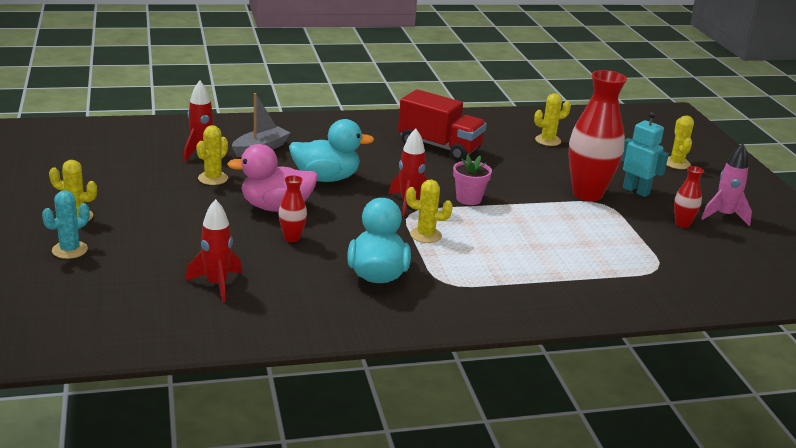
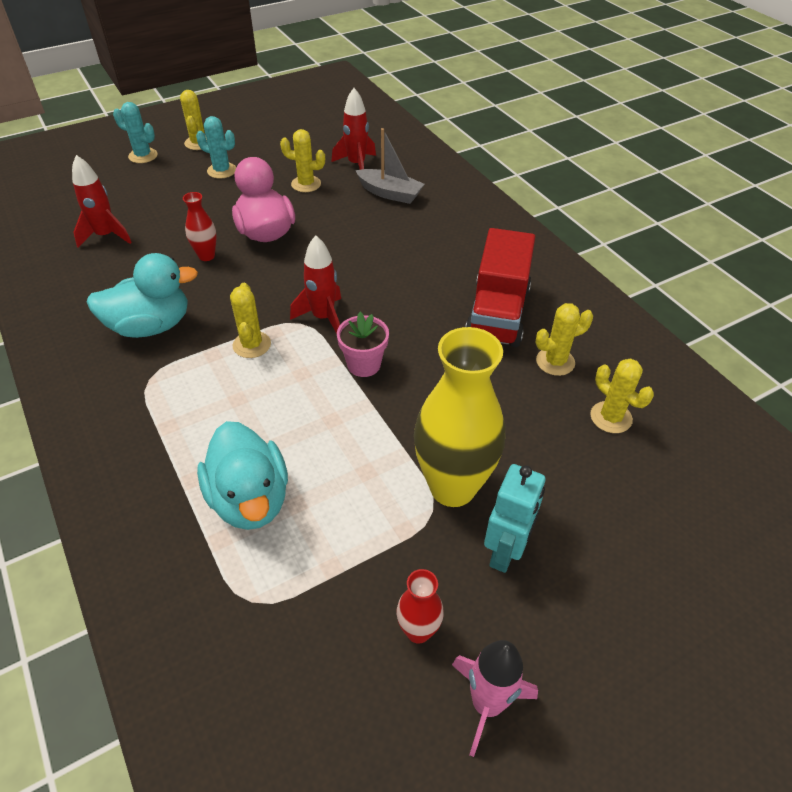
camera: 75 degrees right, 20 degrees up
turquoise duck [289,119,374,182] -> turquoise duck moved to [197,421,288,530]
red vase [569,70,627,201] -> yellow vase [414,327,505,507]
yellow cactus [666,115,694,169] -> yellow cactus moved to [535,303,593,376]
none -> turquoise cactus [196,116,236,179]

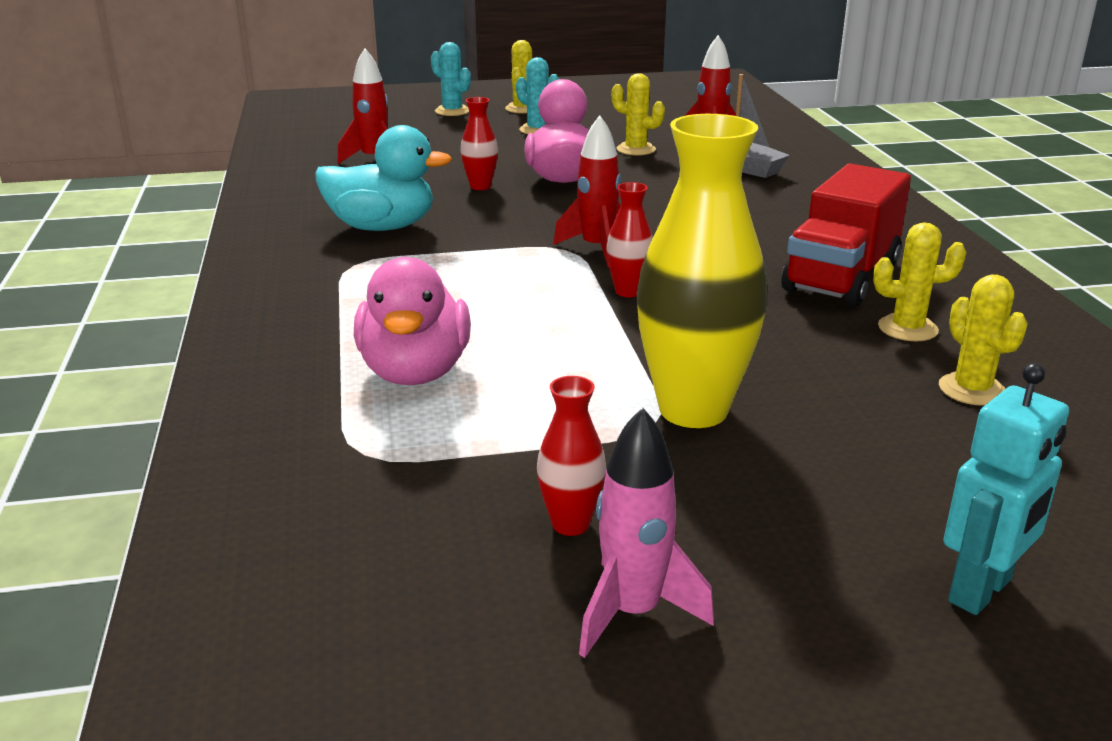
camera: 20 degrees right, 20 degrees down
turquoise duck [197,421,288,530] -> pink duck [354,257,471,385]
yellow cactus [230,283,271,358] -> none
pink flower pot [337,312,389,377] -> red vase [606,182,653,297]
turquoise robot [484,464,545,573] -> turquoise robot moved to [943,363,1069,615]

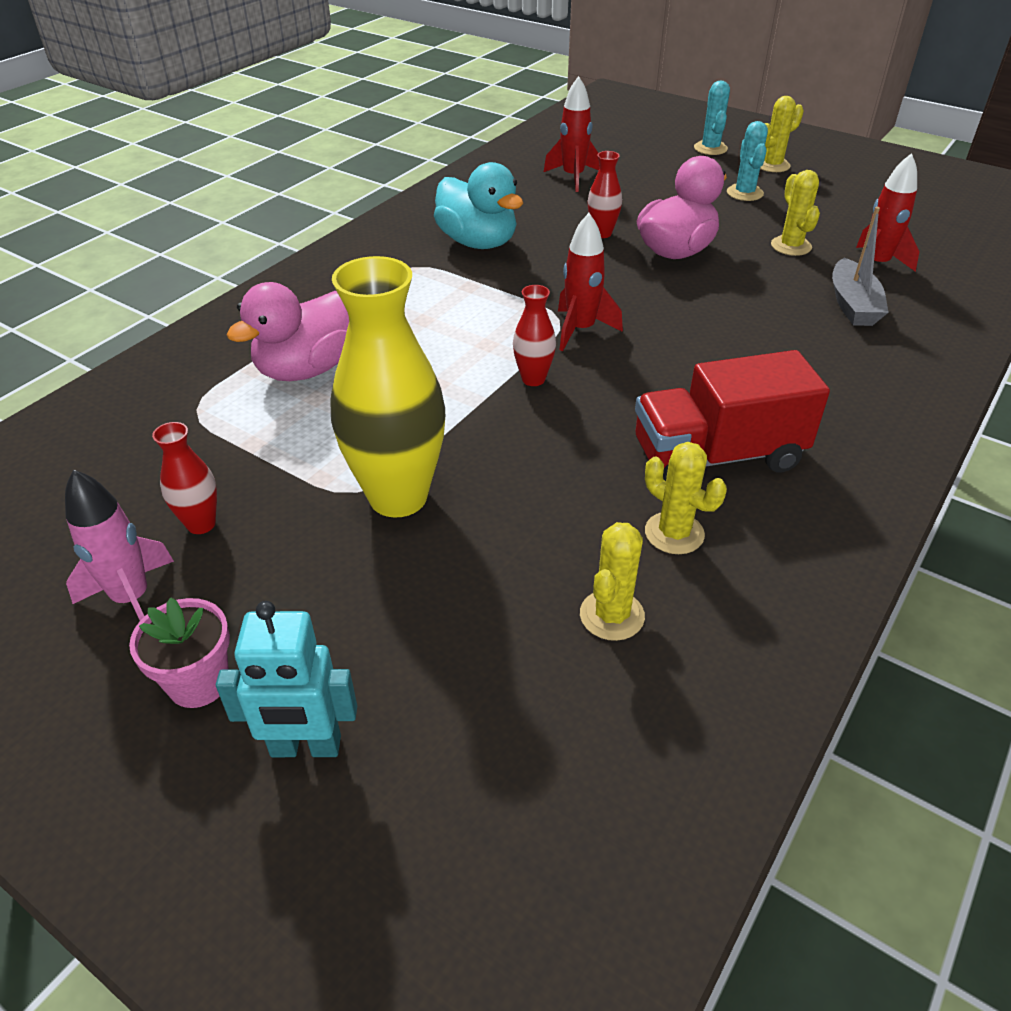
camera: 45 degrees right, 15 degrees up
none -> pink flower pot [129,597,230,708]

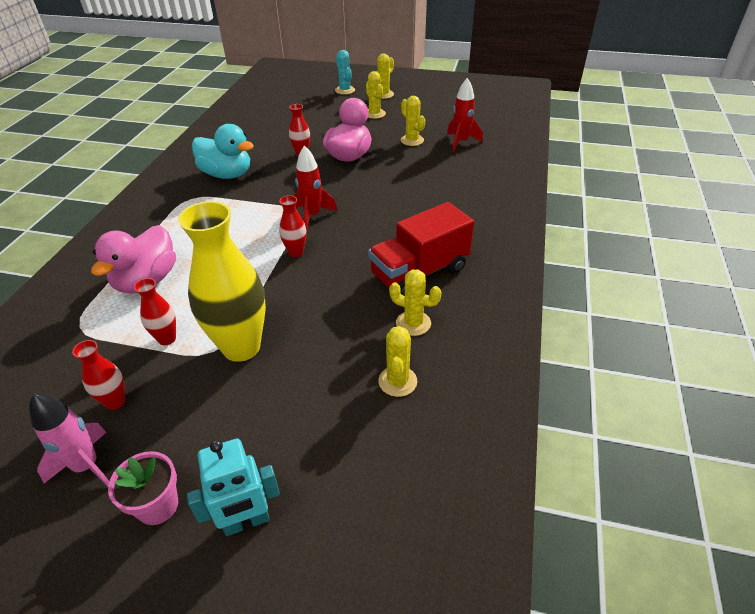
camera: 20 degrees left, 0 degrees up
red rocket [544,76,600,192] -> none
turquoise cactus [727,121,768,201] -> yellow cactus [366,71,386,119]
grey boat [832,207,889,326] -> none
none -> red vase [134,278,176,345]

